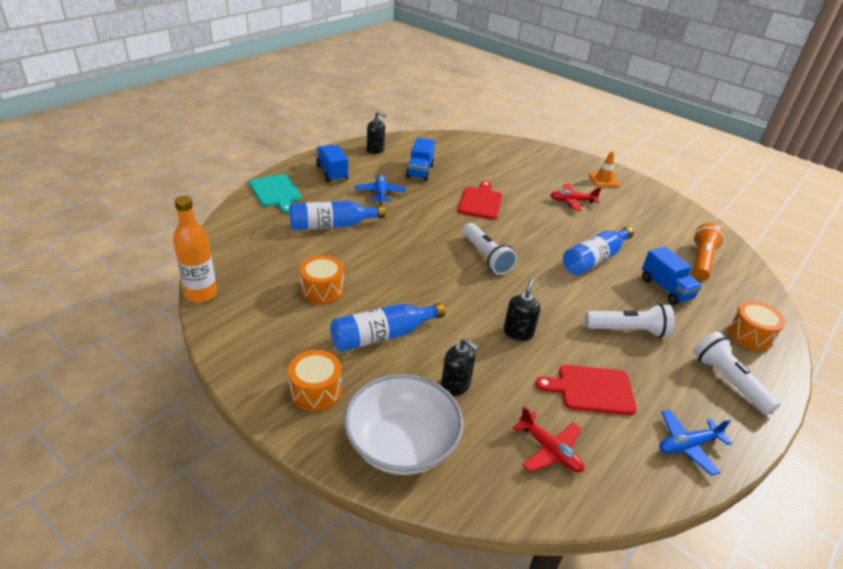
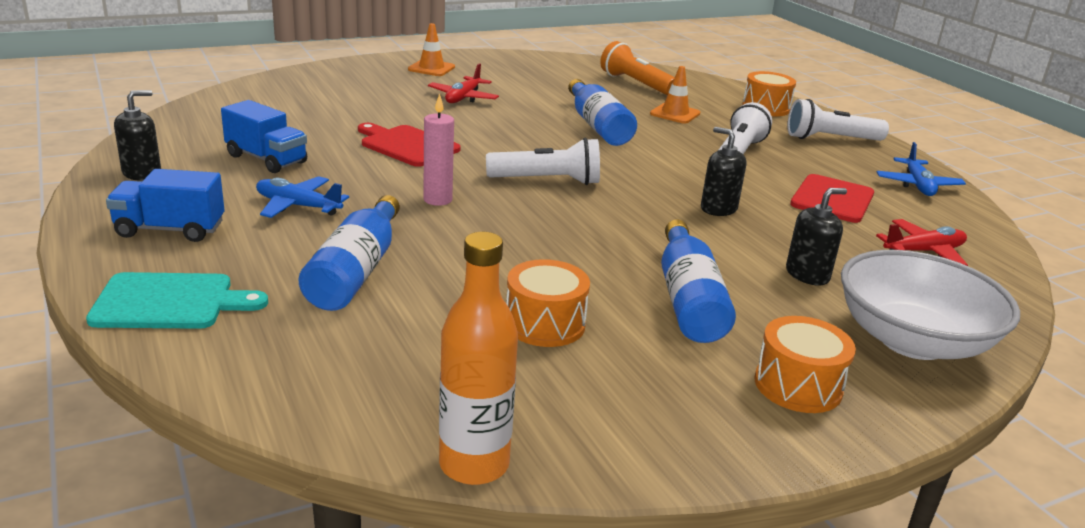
camera: 65 degrees left, 10 degrees down
blue truck [642,247,702,305] -> orange traffic cone [650,66,700,123]
none -> pink candle [423,94,454,206]

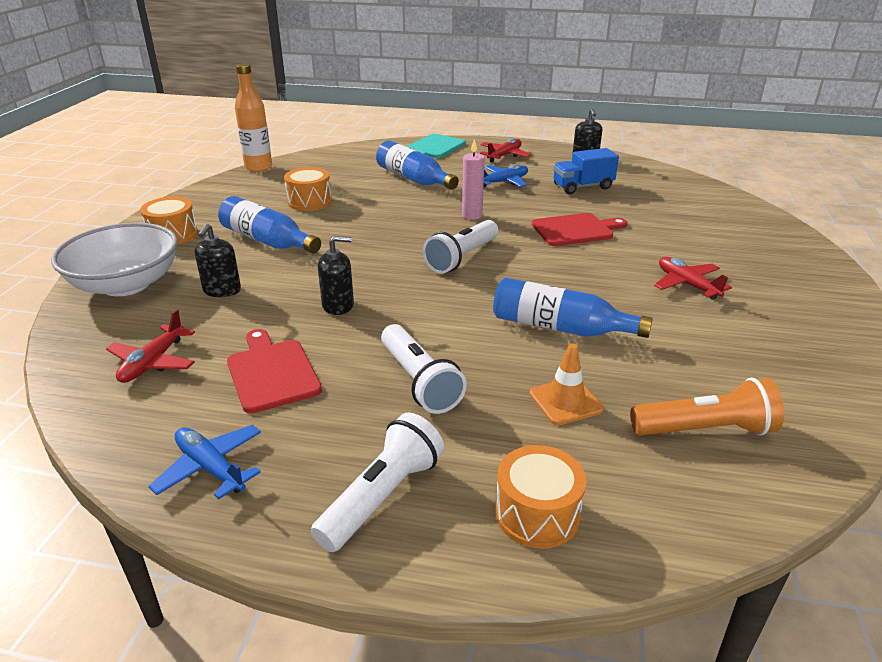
camera: 130 degrees right, 5 degrees up
blue truck [106,169,225,242] -> red plane [480,138,531,162]
orange traffic cone [408,23,455,76] -> none

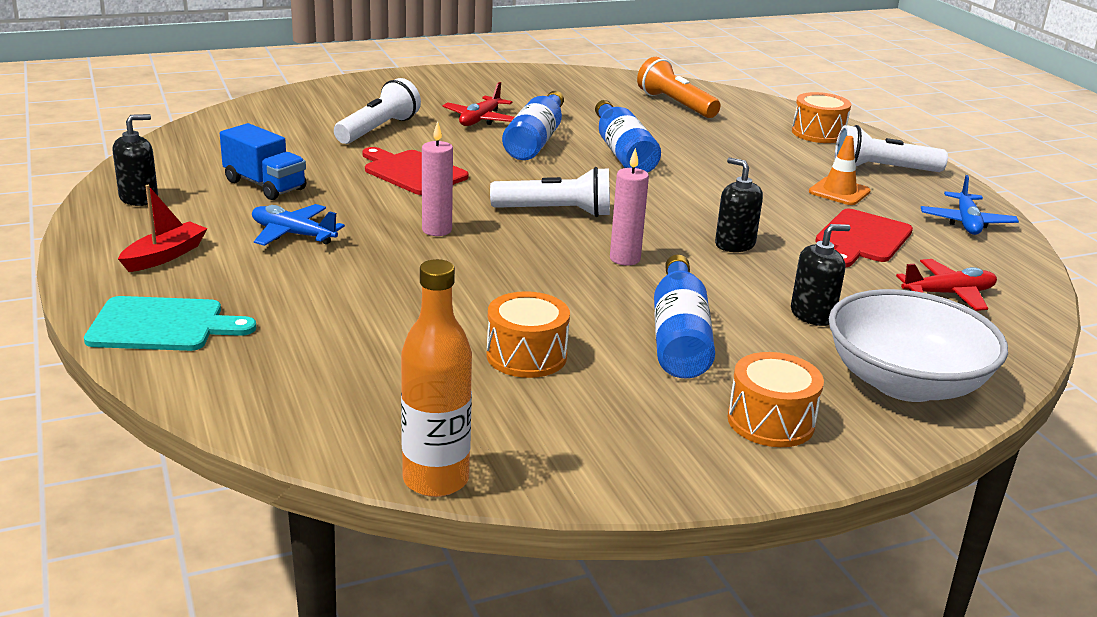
camera: 125 degrees left, 5 degrees down
blue bottle [376,141,459,190] -> blue bottle moved to [502,91,564,160]
white flashlight [381,324,467,414] -> white flashlight moved to [334,78,421,144]
red plane [480,138,531,162] -> red boat [118,185,208,272]
orange traffic cone [529,344,603,425] -> orange traffic cone moved to [809,136,871,205]
none -> pink candle [610,148,649,265]

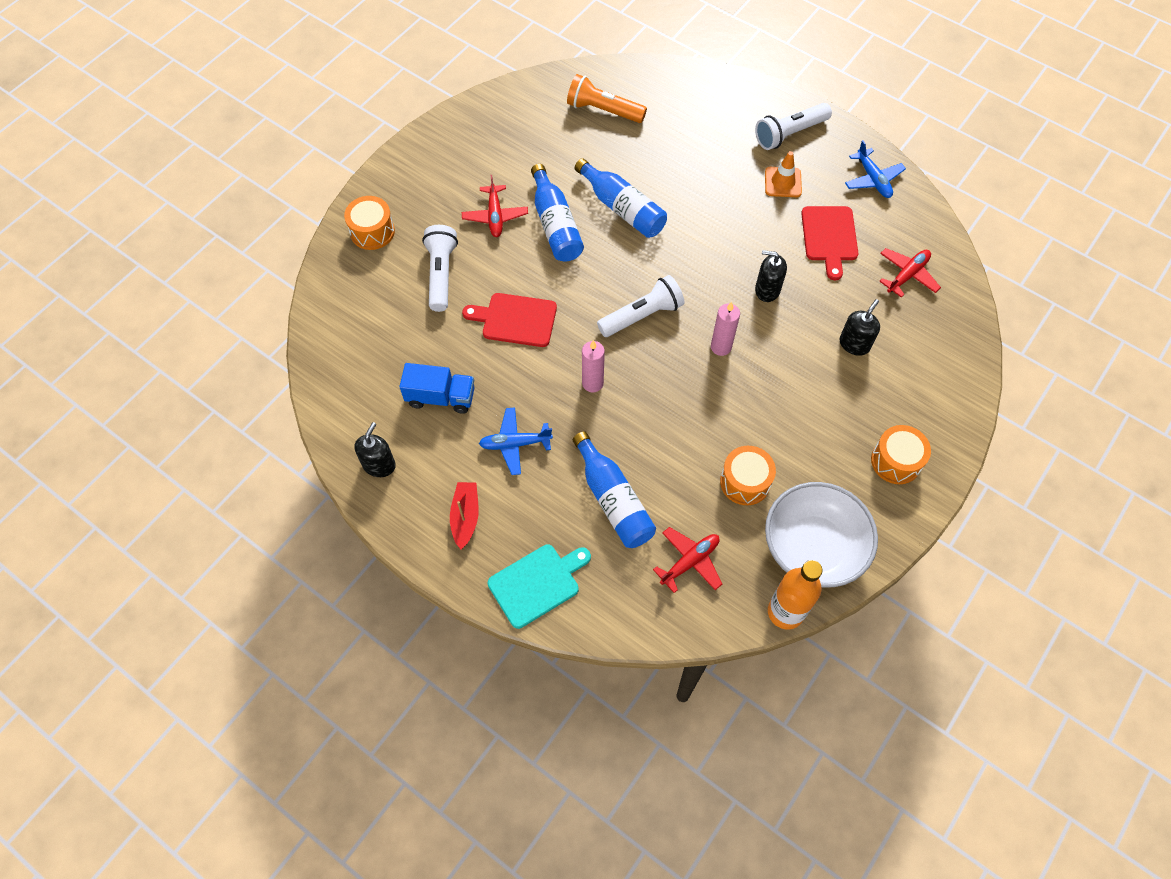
camera: 30 degrees left, 35 degrees up
blue bottle [654,255,715,379] -> blue bottle moved to [573,432,656,548]
orange drum [792,92,851,143] -> orange drum moved to [344,196,395,250]
white bowl [829,289,1008,402] -> white bowl moved to [765,482,878,588]
none -> red plane [653,527,722,593]

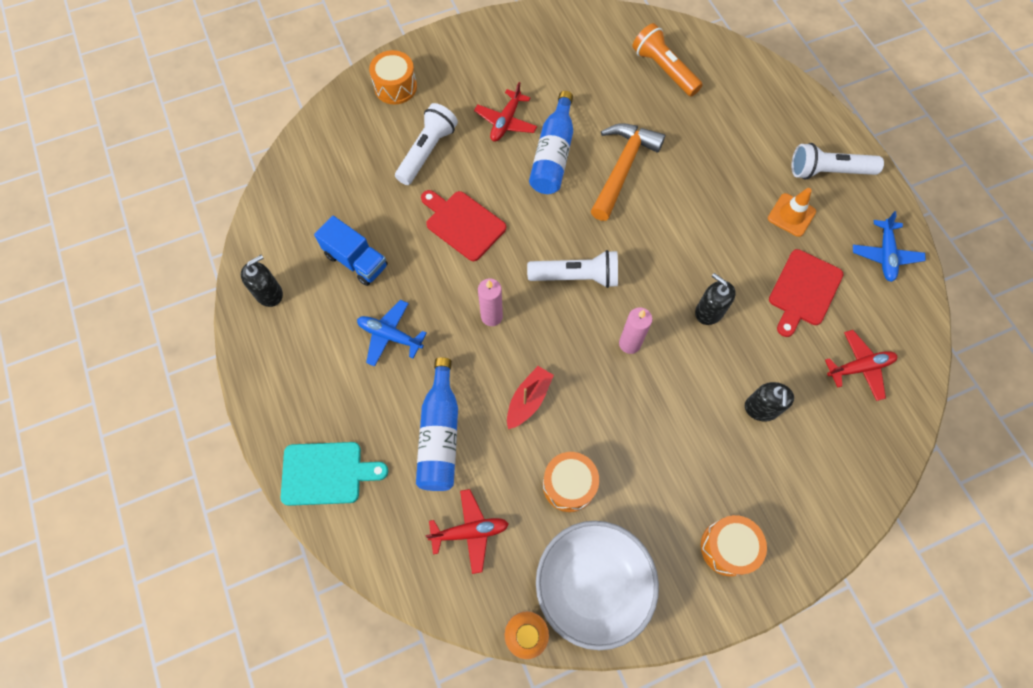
camera: 30 degrees right, 5 degrees up
red boat [450,482,479,549] -> red boat moved to [507,366,554,429]
blue bottle [575,158,667,238] -> orange hammer [591,123,665,221]
black soap dispenser [840,299,880,356] -> black soap dispenser turned 120 degrees clockwise [745,382,794,421]

